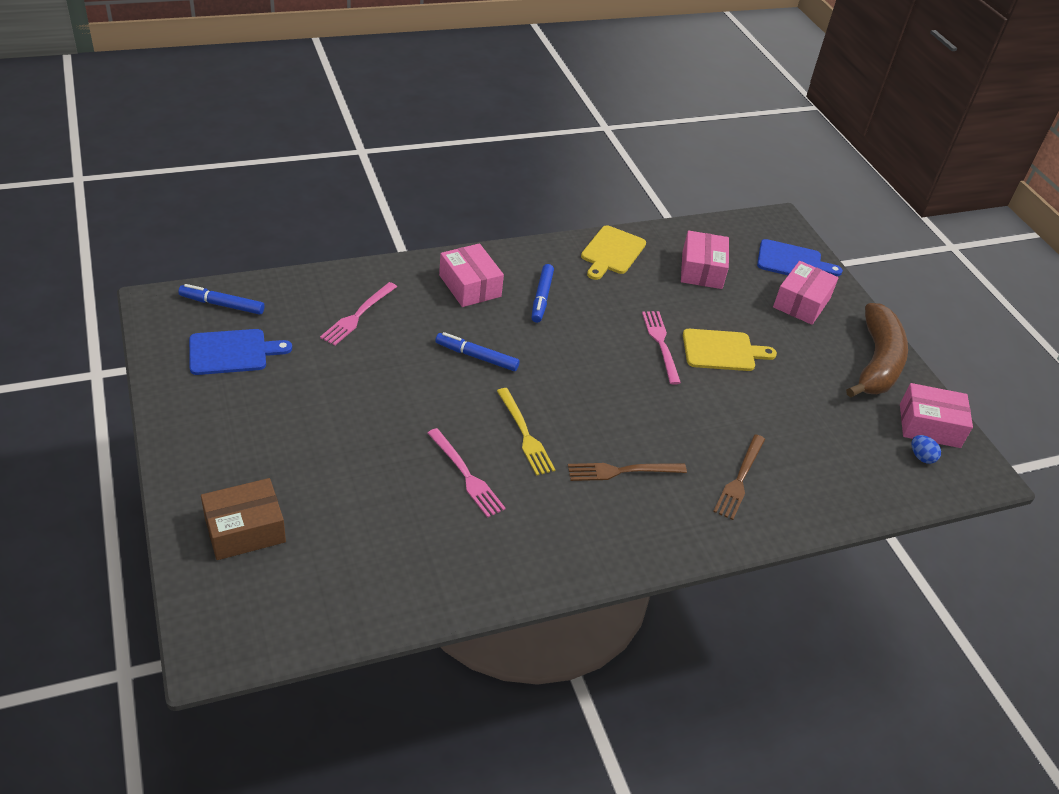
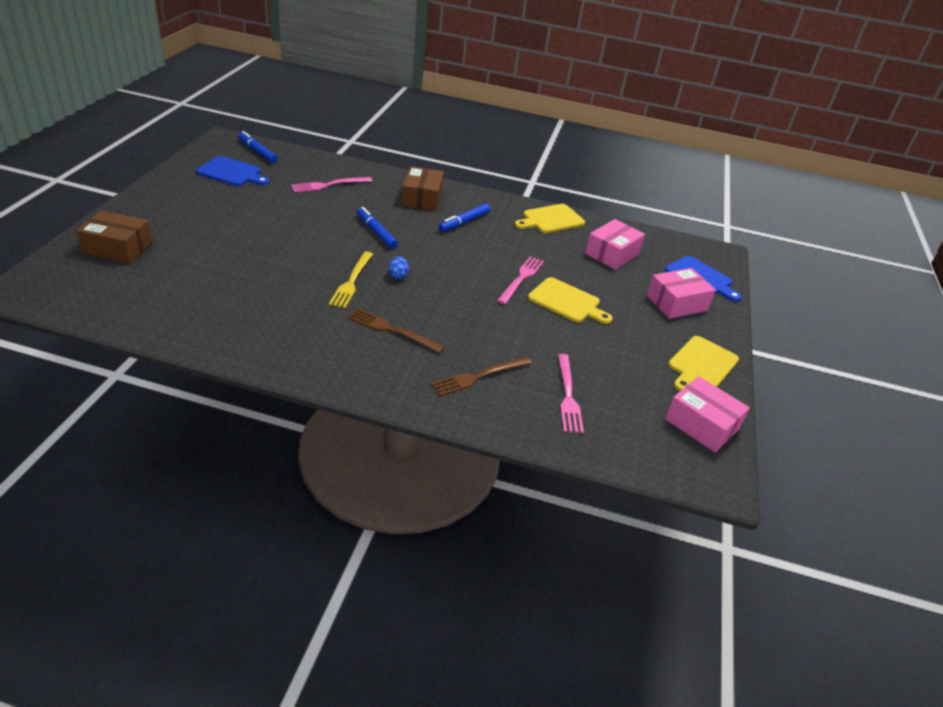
camera: 35 degrees right, 5 degrees down
pink fork [427,428,506,518] -> pink fork moved to [558,354,584,433]
pink box [439,243,504,307] -> brown box [402,166,444,211]
brown banana [846,303,908,398] -> yellow cutting board [668,336,739,391]
blue egg [912,435,941,464] -> blue egg moved to [388,256,409,279]

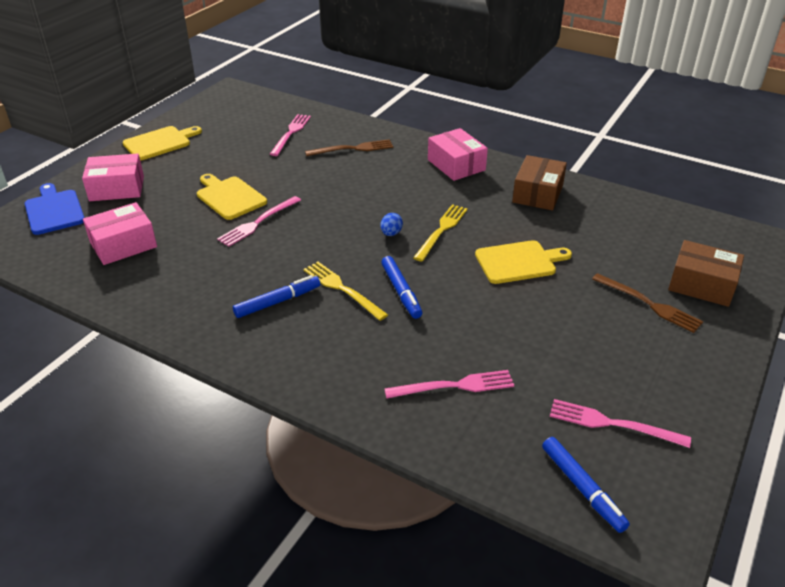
camera: 160 degrees left, 0 degrees up
blue cutting board [196,156,269,186] -> pink fork [550,399,691,448]
brown fork [348,308,445,353] -> brown fork moved to [592,273,703,333]
brown box [402,166,444,211] -> brown box moved to [512,155,567,210]
yellow cutting board [515,204,585,233] -> yellow cutting board moved to [475,240,572,284]
pink box [665,376,750,452] -> pink box moved to [428,128,488,181]
none -> yellow fork [303,262,388,321]

